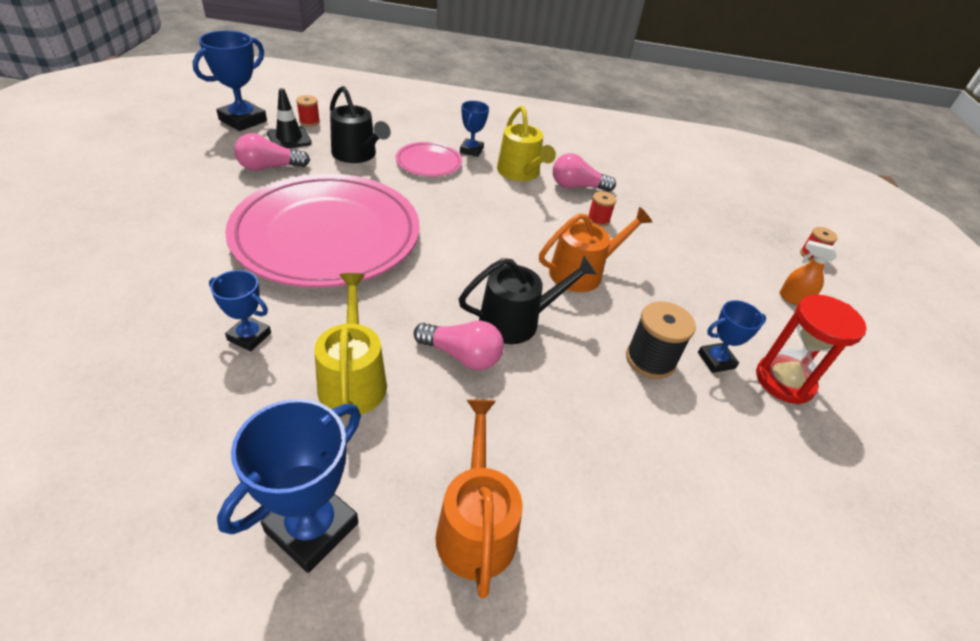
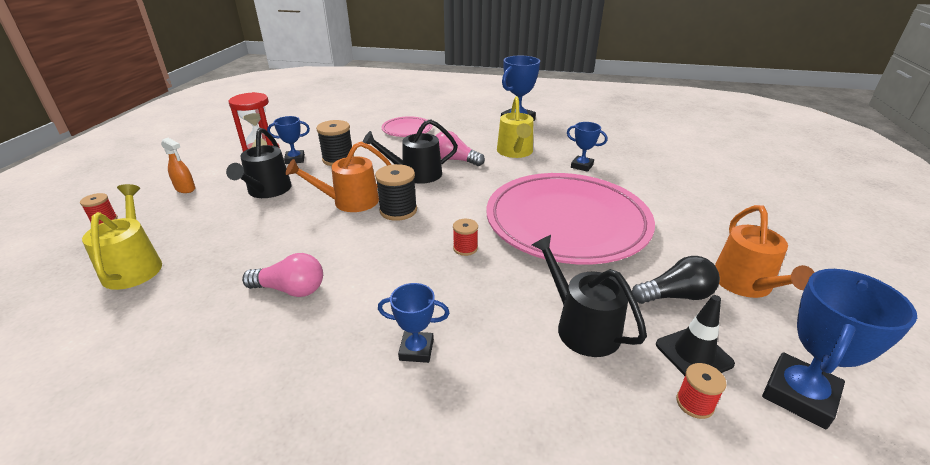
camera: 170 degrees left, 10 degrees down
pink light bulb [234,133,310,171] -> black light bulb [632,256,720,304]
pink plate [396,142,462,177] -> pink plate moved to [382,116,432,137]
orange watering can [435,400,523,598] -> orange watering can moved to [715,205,815,298]
blue trophy [460,101,489,157] -> blue trophy turned 75 degrees clockwise [378,283,449,363]
yellow watering can [497,106,556,181] -> yellow watering can moved to [82,184,162,290]
red spool [588,191,616,227] -> red spool moved to [453,219,478,256]
none -> black watering can [226,128,292,198]
none -> black spool [375,164,417,221]

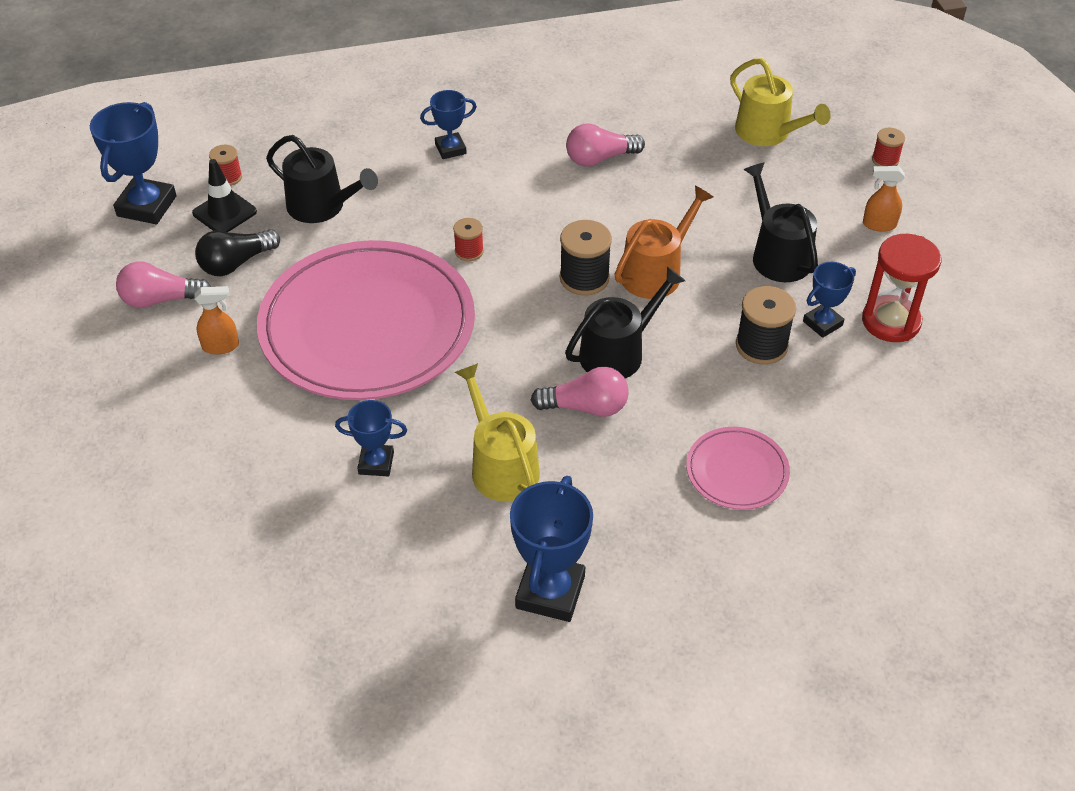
camera: 155 degrees right, 15 degrees up
orange watering can [715,205,815,298] -> pink light bulb [116,261,211,308]
none -> orange spray bottle [195,286,239,355]

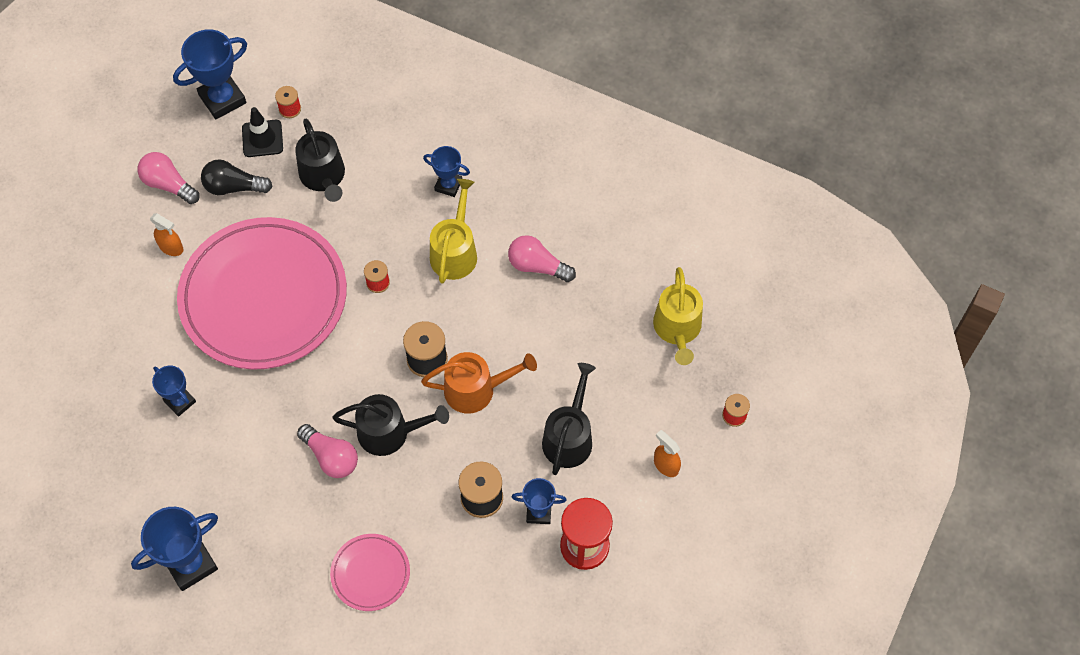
camera: 40 degrees right, 15 degrees up
yellow watering can [455,363,540,502] -> yellow watering can moved to [430,179,477,284]

